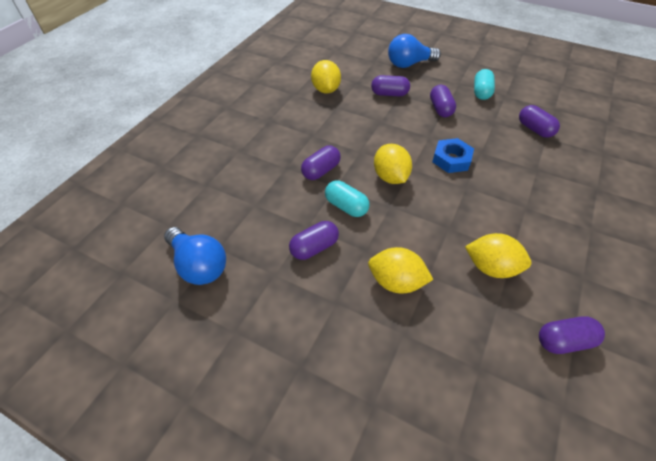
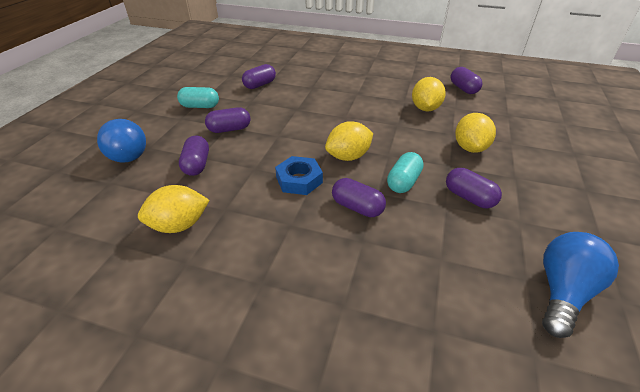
camera: 100 degrees left, 10 degrees down
blue nut [432,138,474,173] -> blue nut moved to [275,156,323,195]

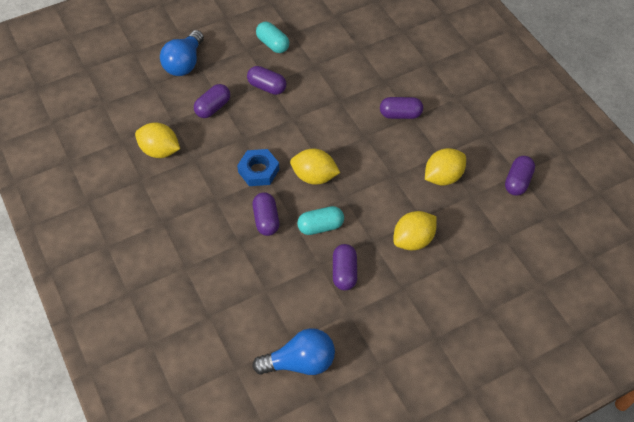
camera: 45 degrees right, 15 degrees up
purple capsule [242,64,276,89] -> purple capsule moved to [380,97,423,119]

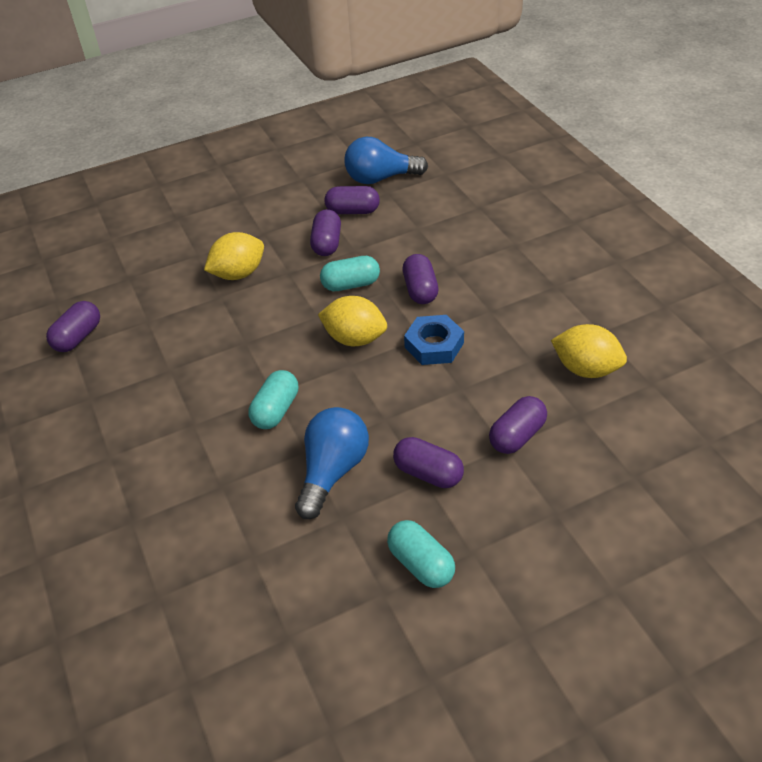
camera: 175 degrees left, 10 degrees down
blue light bulb [160,30,204,76] -> blue light bulb moved to [295,407,369,519]
purple capsule [380,97,423,119] -> purple capsule moved to [324,186,380,214]
yellow lemon [425,148,466,186] -> none
none -> turquoise capsule [248,370,298,429]

